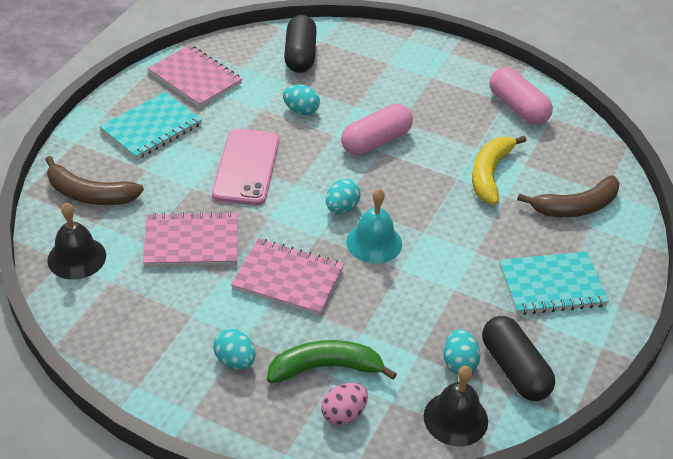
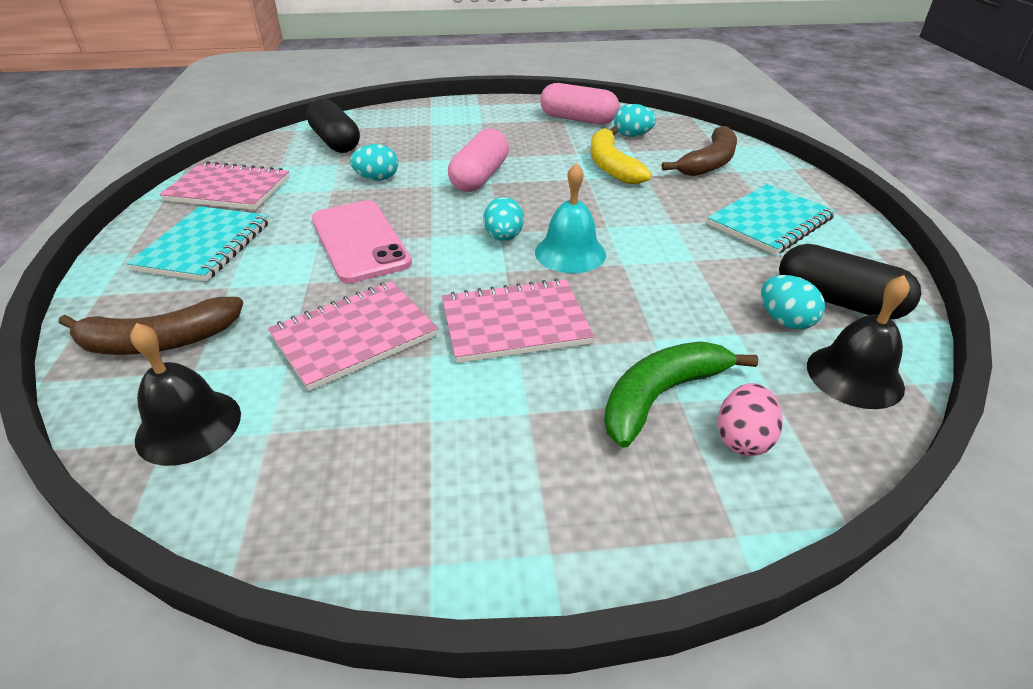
camera: 30 degrees left, 5 degrees down
turquoise egg [213,329,255,369] -> turquoise egg moved to [614,104,656,137]

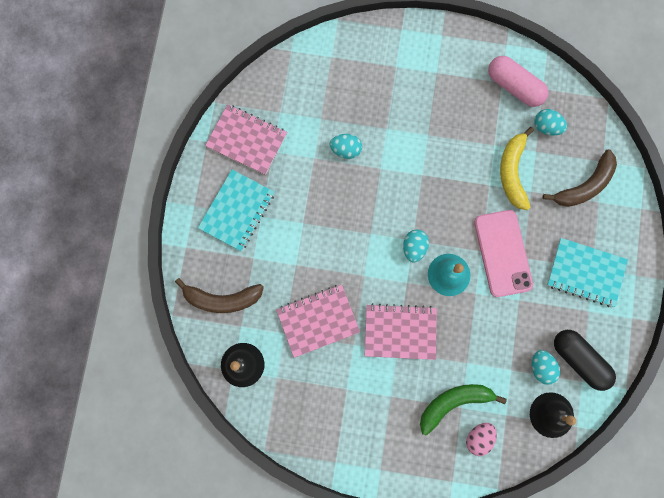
camera: 15 degrees right, 40 degrees up
black capsule [306,99,360,153] -> none
pink phone [312,200,412,283] -> pink phone moved to [474,210,533,297]
pink capsule [448,128,509,192] -> none
turquoise notebook [707,184,835,255] -> turquoise notebook turned 45 degrees clockwise [547,238,628,307]

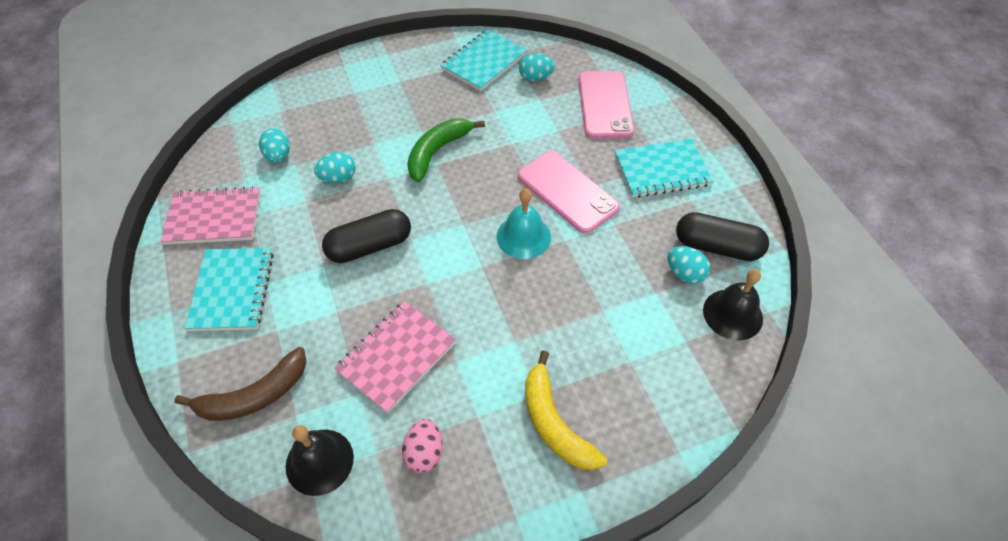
camera: 30 degrees left, 25 degrees down
pink notebook [365,303,437,360] -> none
turquoise egg [403,229,429,263] -> turquoise egg moved to [259,128,290,163]
green banana [420,384,507,435] -> green banana moved to [407,118,485,182]
pink egg [466,423,497,456] -> pink egg moved to [402,419,443,473]
pink capsule [488,56,549,107] -> turquoise notebook [440,30,527,91]
yellow banana [500,127,534,210] -> yellow banana moved to [525,351,607,470]
brown banana [543,149,617,207] -> pink phone [578,71,634,139]
none -> black capsule [322,209,411,263]

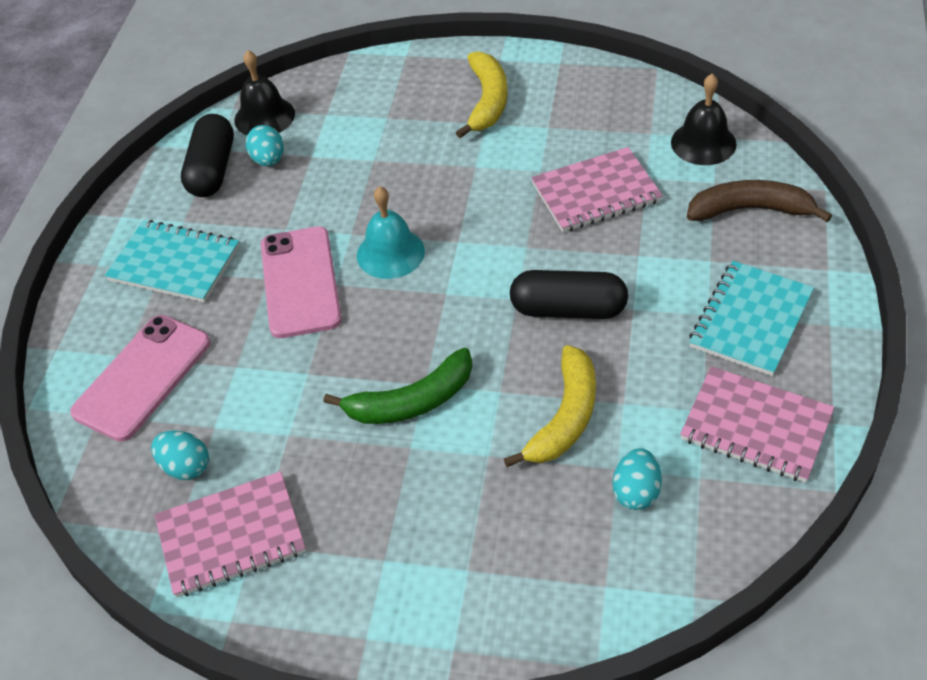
camera: 145 degrees left, 5 degrees down
turquoise egg [314,152,356,183] -> yellow banana [504,345,596,467]
pink egg [402,419,443,473] -> none
turquoise notebook [440,30,527,91] -> pink notebook [155,471,306,598]
black capsule [676,212,769,261] -> black capsule turned 45 degrees clockwise [181,114,234,197]

